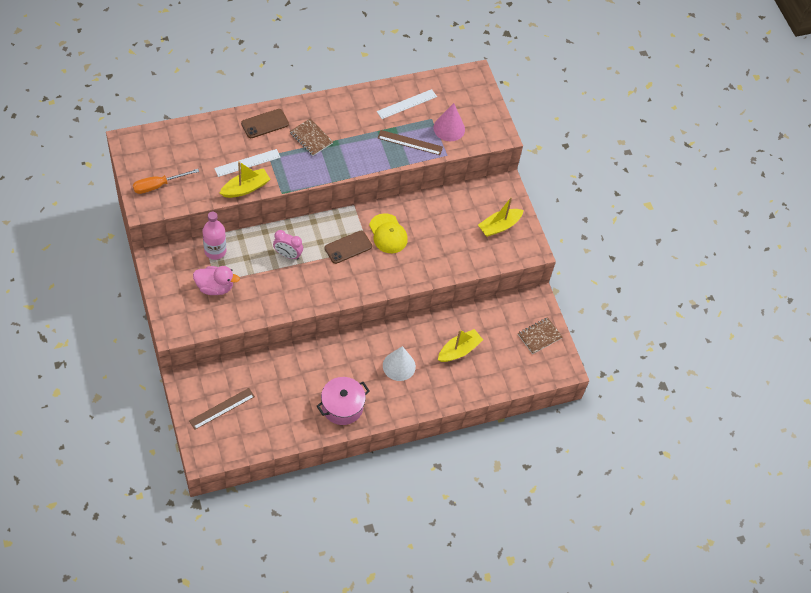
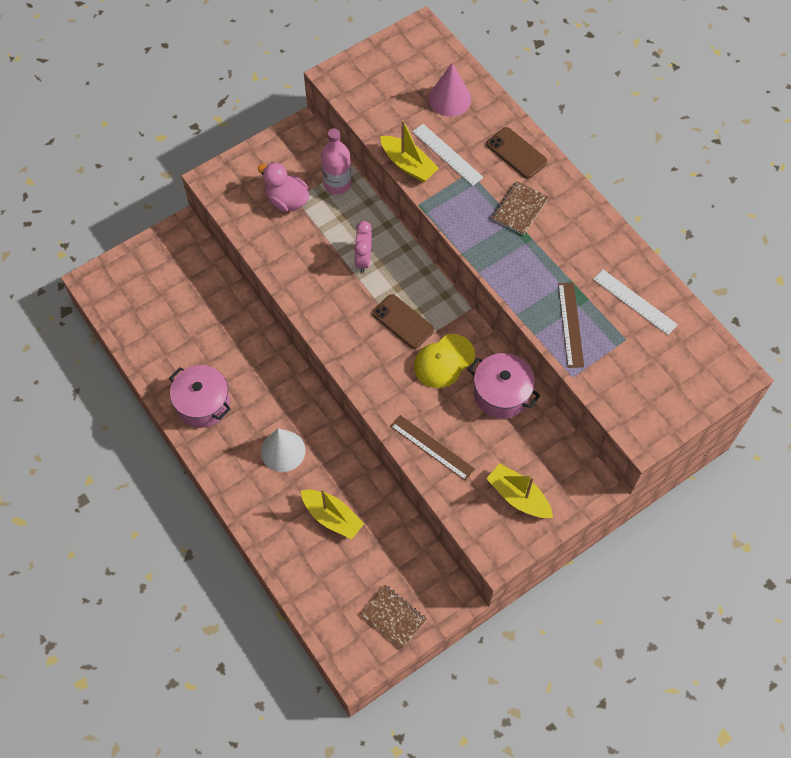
camera: 80 degrees right, 5 degrees up
orange screwdriver [133,169,199,194] -> none
brown ruler [189,388,255,430] -> brown ruler moved to [390,415,475,481]
pink duck [193,266,240,295] -> pink duck turned 135 degrees clockwise [258,162,309,212]
pink cone [433,103,465,141] -> pink cone moved to [429,62,471,117]
none -> pink pot [468,353,540,419]

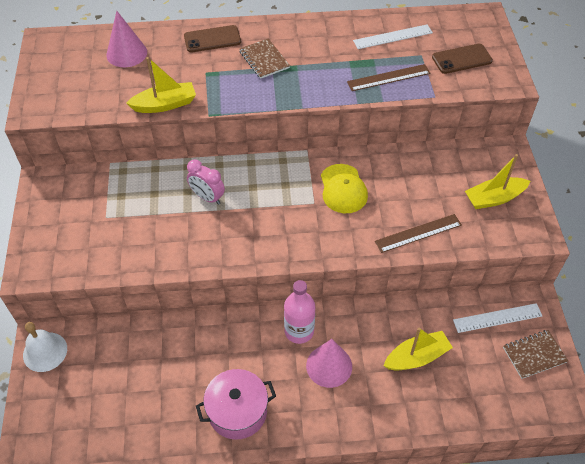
camera: 60 degrees left, 10 degrees down
pink duck [258,162,309,212] -> none
white cone [261,428,305,472] -> pink cone [306,339,352,388]
pink bottle [321,128,352,195] -> pink bottle moved to [284,280,315,344]
brown phone [372,294,434,349] -> brown phone moved to [432,44,493,74]
white ruler [412,124,484,186] -> white ruler moved to [453,303,542,333]
pink pot [468,353,540,419] -> none
brown ruler [558,283,584,368] -> brown ruler turned 45 degrees counterclockwise [347,64,431,91]
none -> white bell [23,322,67,372]

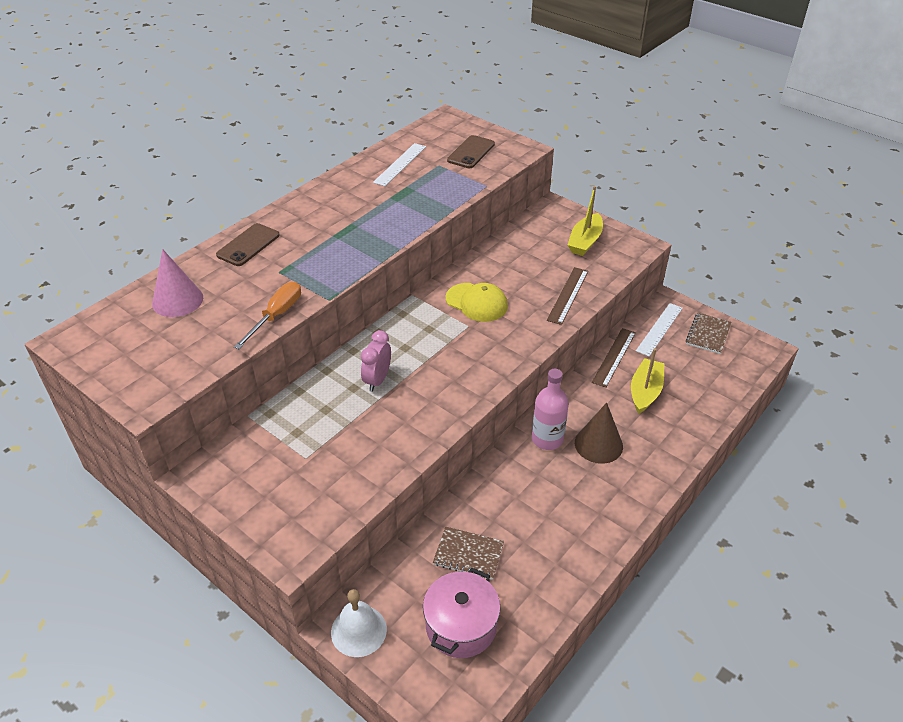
camera: 45 degrees left, 10 degrees down
yellow boat [126,57,196,113] -> orange screwdriver [234,282,301,349]
pink clock [187,159,225,205] -> pink clock turned 120 degrees clockwise [361,330,391,392]
pink pot [196,369,276,440] -> pink pot moved to [423,568,500,658]
brown notebook [239,38,290,79] -> brown notebook moved to [433,527,504,580]
pink cone [306,339,352,388] -> brown cone [575,403,623,464]
brown ruler [347,64,431,91] -> brown ruler moved to [592,328,636,388]

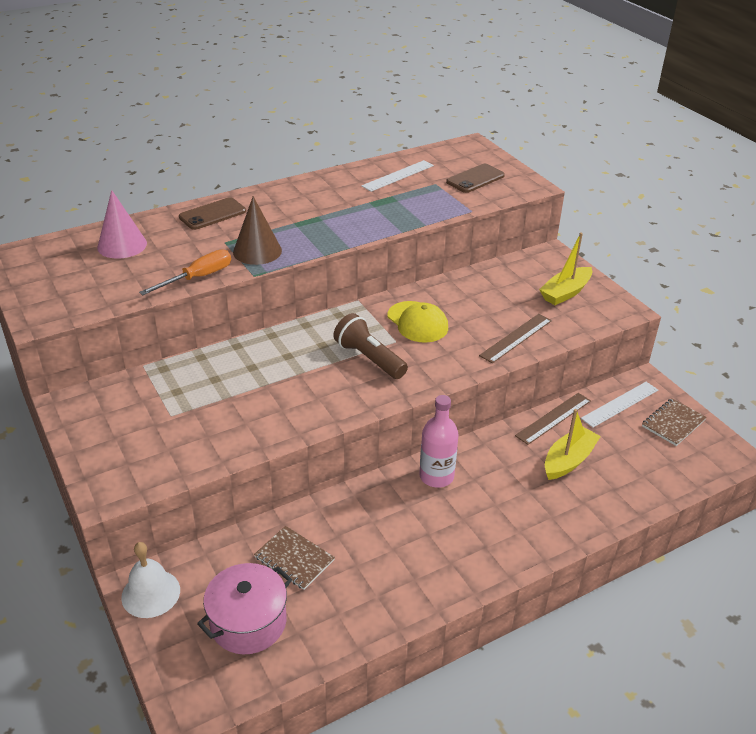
camera: 20 degrees right, 5 degrees down
pink clock [361,330,391,392] -> none
brown cone [575,403,623,464] -> brown cone moved to [233,196,282,265]
none -> brown flashlight [333,313,408,379]

